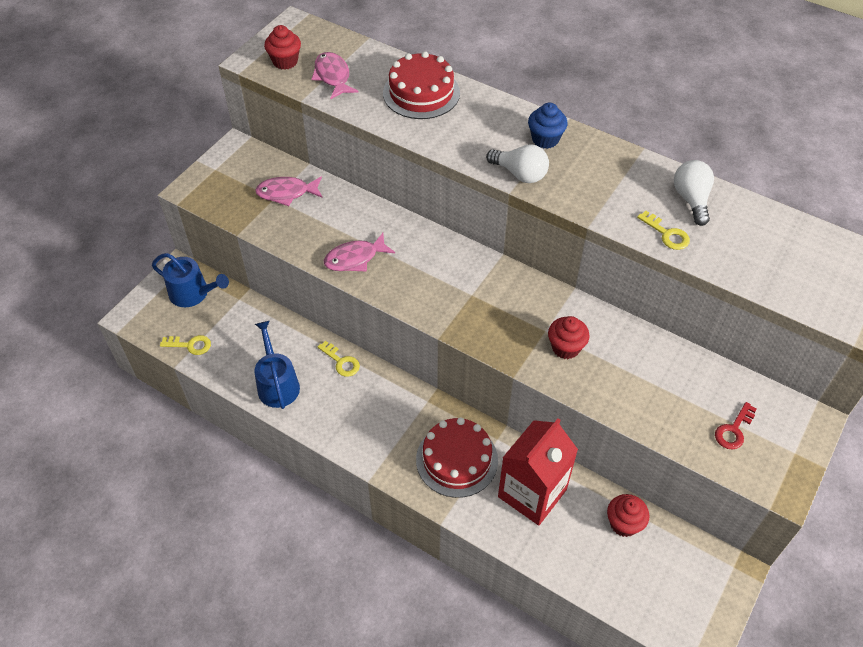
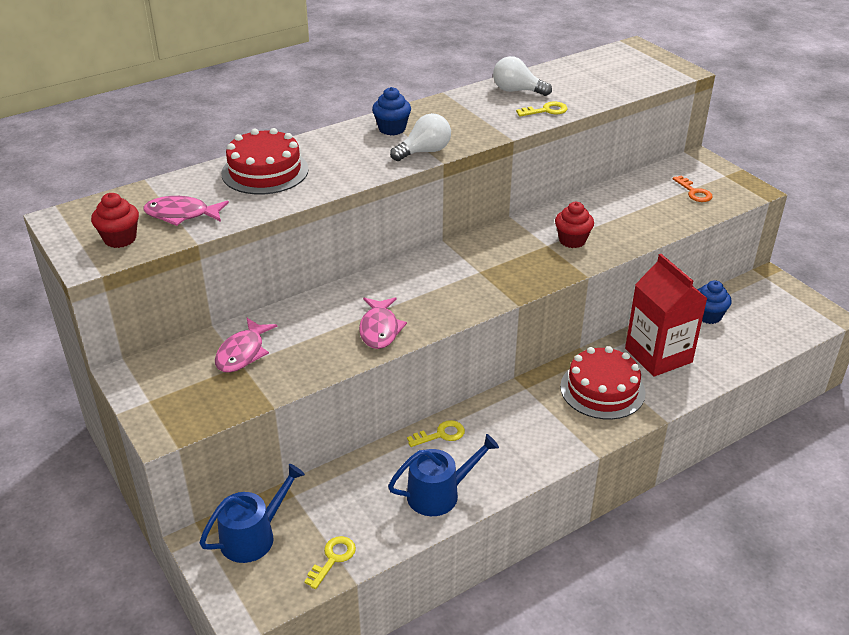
camera: 65 degrees left, 15 degrees down
blue watering can [254,321,300,409] -> blue watering can turned 150 degrees clockwise [388,434,499,516]
red cupcake [607,494,649,537] -> blue cupcake [698,280,732,324]
red key [715,402,757,449] -> orange key [673,176,713,202]

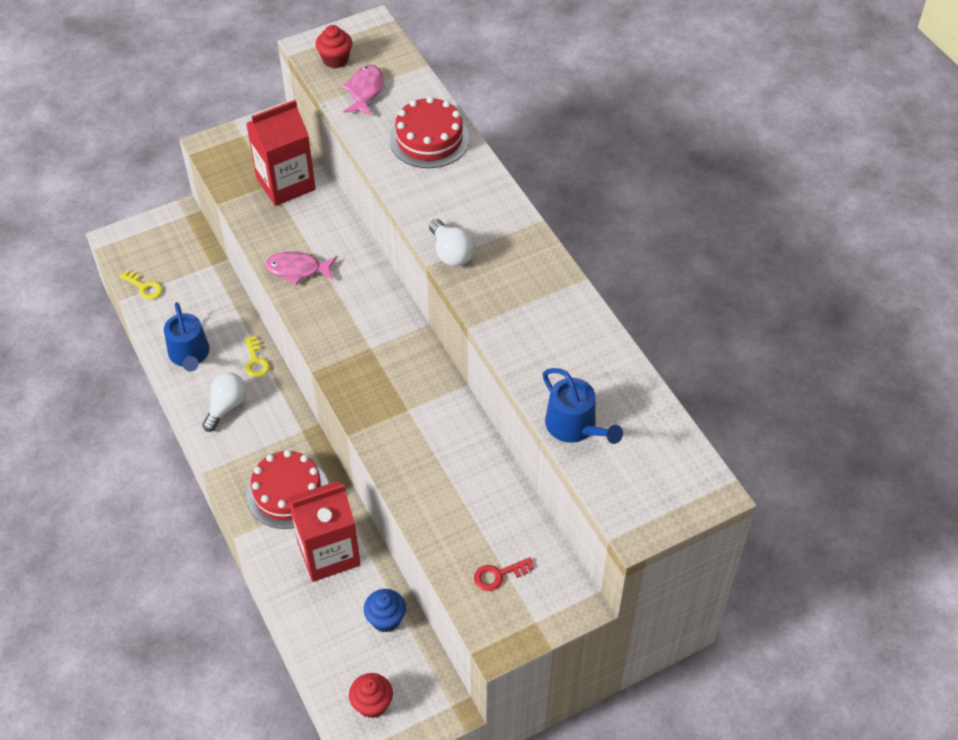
camera: 95 degrees right, 15 degrees up
blue watering can [199,464,305,563] -> blue watering can moved to [543,368,623,444]
pink fish [215,318,278,373] -> red carton [246,100,316,206]
blue cupcake [372,87,411,135] -> none
white light bulb [493,56,552,96] -> white light bulb moved to [202,372,247,432]
yellow key [516,102,567,116] -> none
red cupcake [555,202,594,248] -> red cupcake moved to [349,673,393,718]
orange key [673,176,713,202] -> red key [474,557,534,591]

